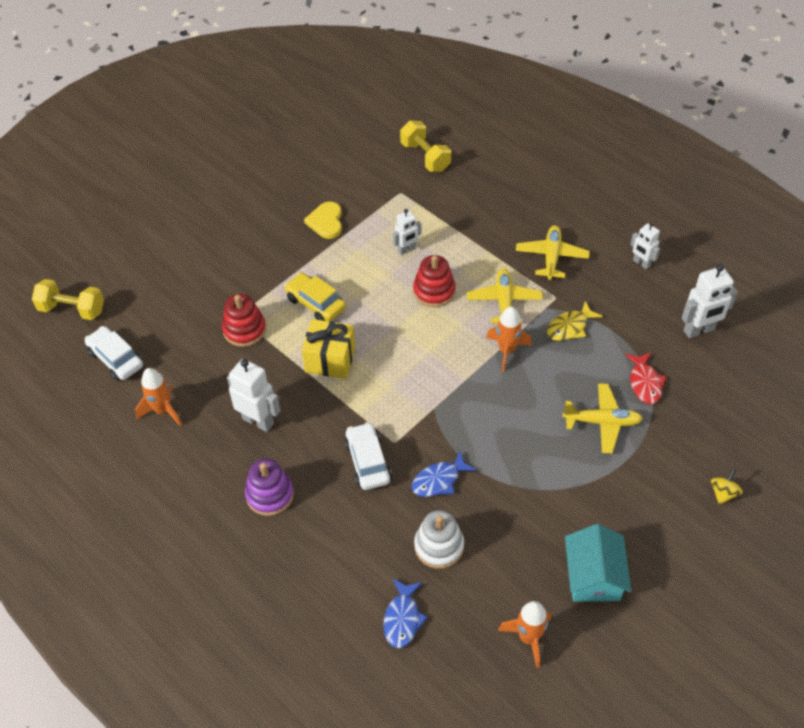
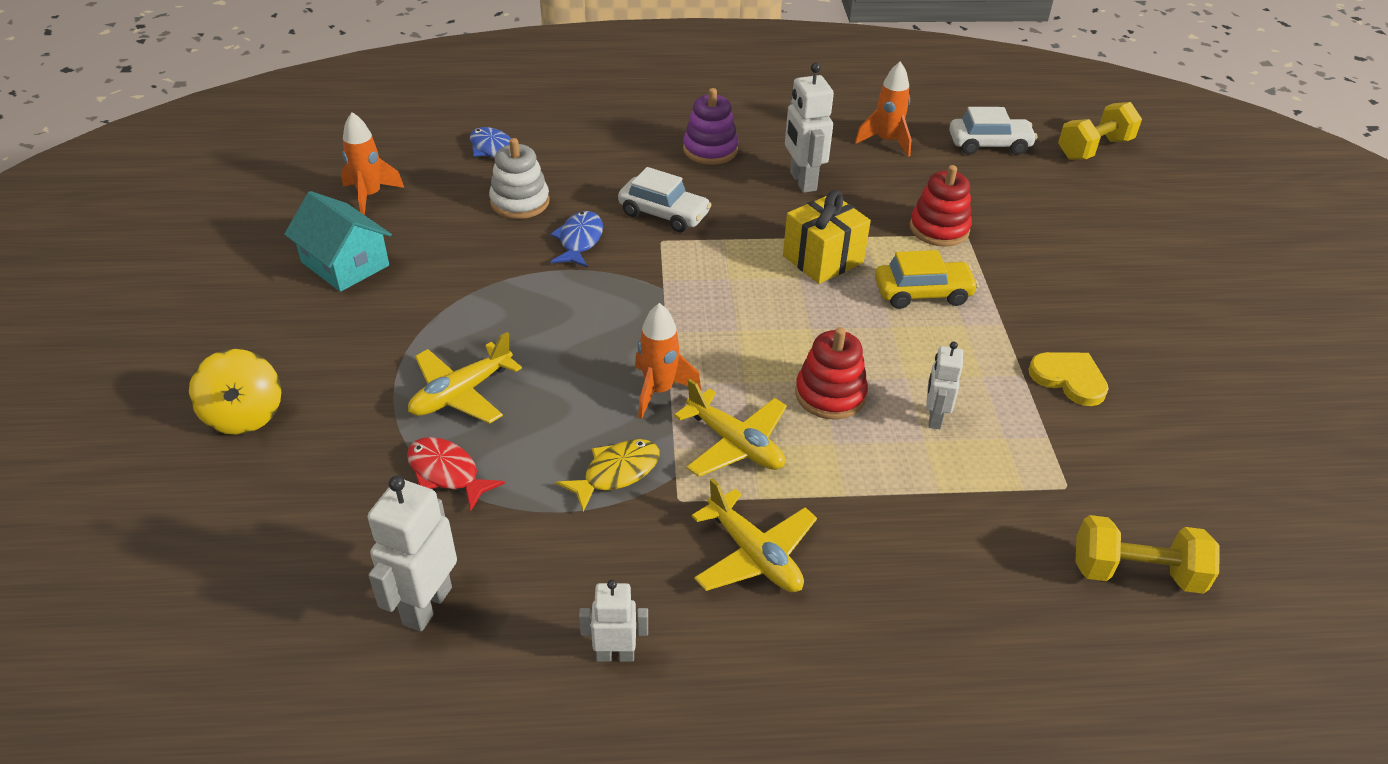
camera: 130 degrees right, 10 degrees down
white robot [227,359,280,432] -> white robot turned 90 degrees clockwise [785,62,834,193]
yellow fish [547,301,603,341] -> yellow fish turned 45 degrees clockwise [556,439,660,512]
yellow spinning top [711,469,743,505] -> yellow spinning top [189,349,281,435], size x1.69

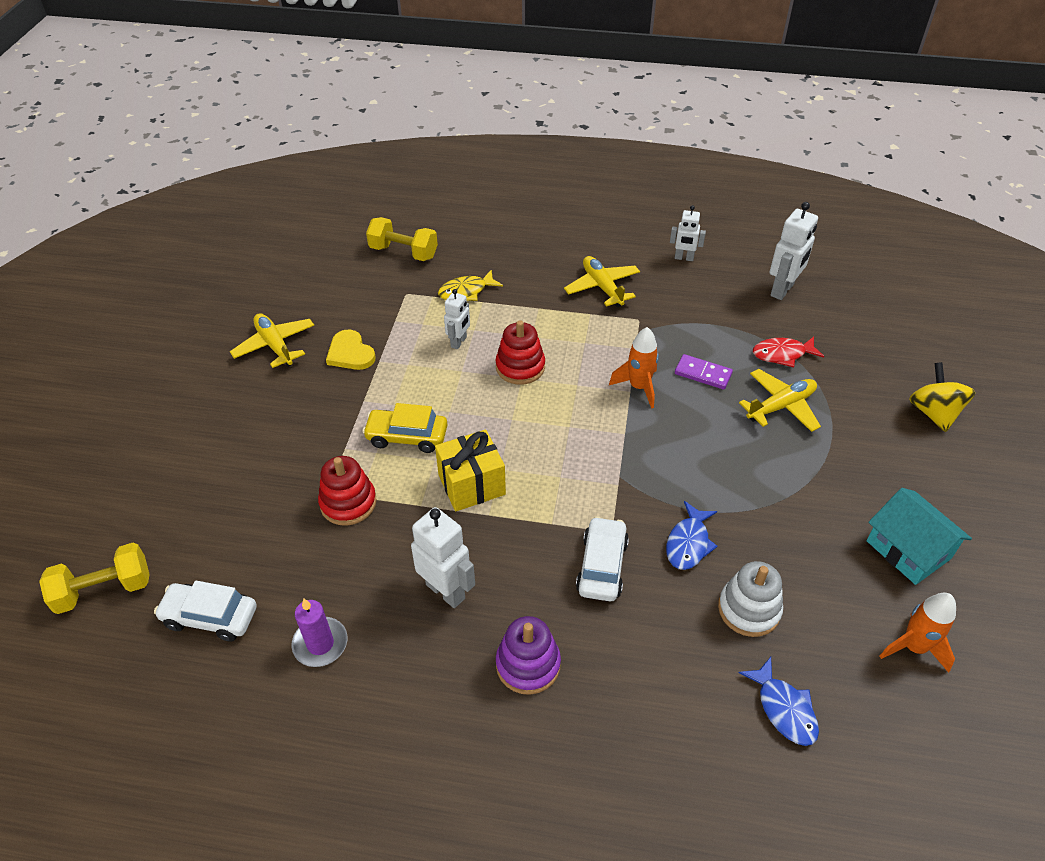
camera: 165 degrees left, 5 degrees up
red fish [407,437,505,511] -> red fish turned 120 degrees clockwise [753,337,824,367]
yellow fish [556,439,660,512] -> yellow fish moved to [438,270,503,301]
white car [618,167,712,232] -> white car turned 60 degrees clockwise [576,516,629,601]
yellow plane [674,379,787,477] -> yellow plane moved to [230,313,314,368]
white robot [785,62,834,193] -> white robot turned 45 degrees counterclockwise [411,507,475,608]
orange rocket [855,62,912,157] -> purple candle [291,598,347,667]
none -> purple domino [675,354,733,389]

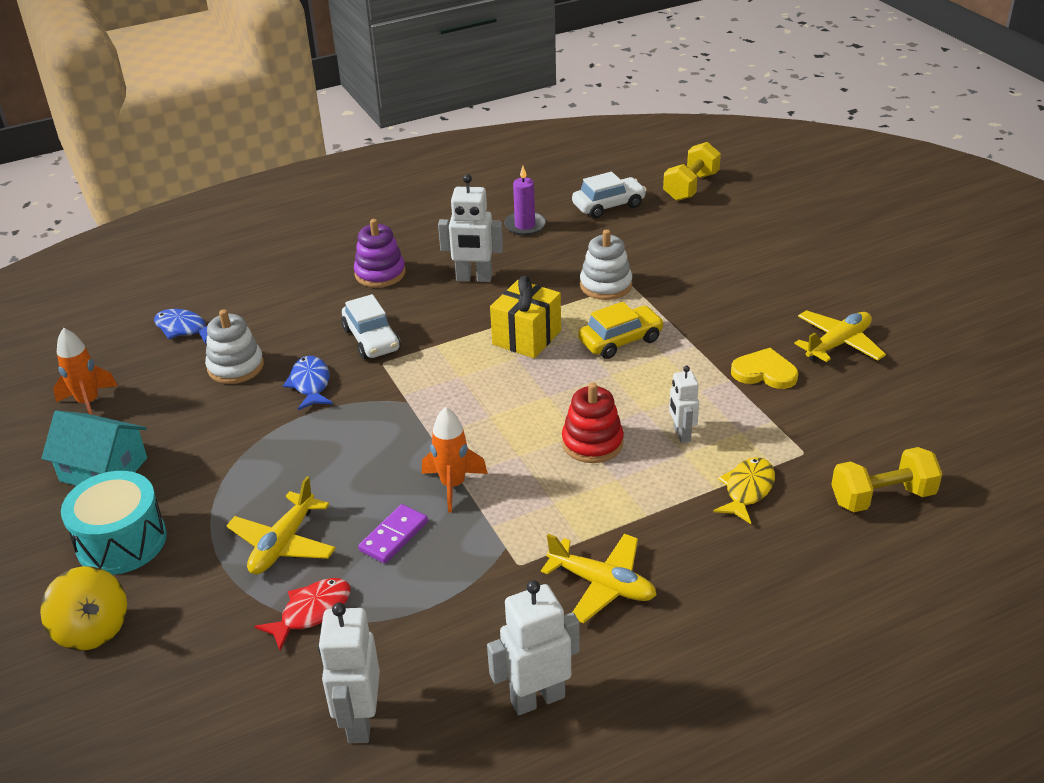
camera: 145 degrees right, 10 degrees down
yellow plane [230,313,314,368] -> yellow plane turned 60 degrees counterclockwise [794,310,886,362]
red stacking toy [318,456,377,526] -> white stacking toy [580,229,632,300]
white robot [670,205,706,261] -> white robot [487,580,580,715], size x1.60
purple domino [675,354,733,389] -> purple domino turned 45 degrees counterclockwise [358,504,428,564]
none -> turquoise drum [61,471,167,575]

